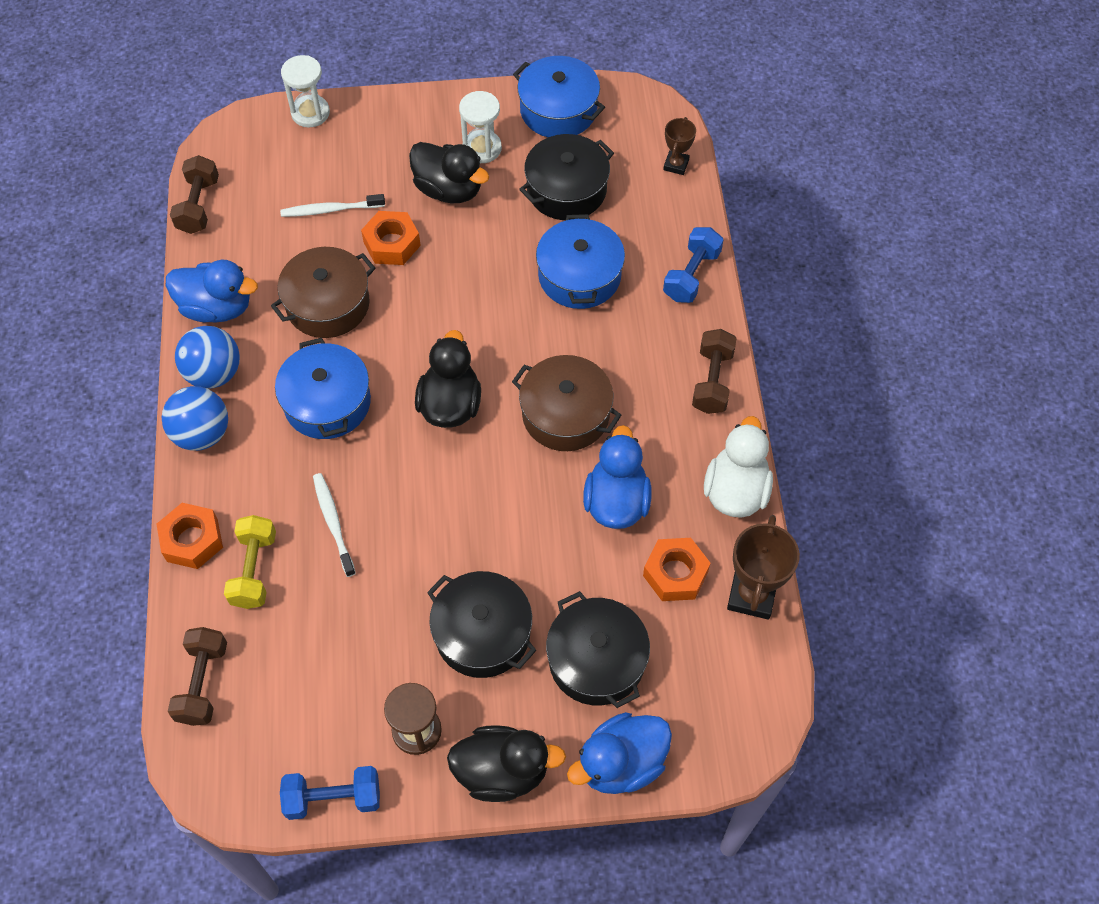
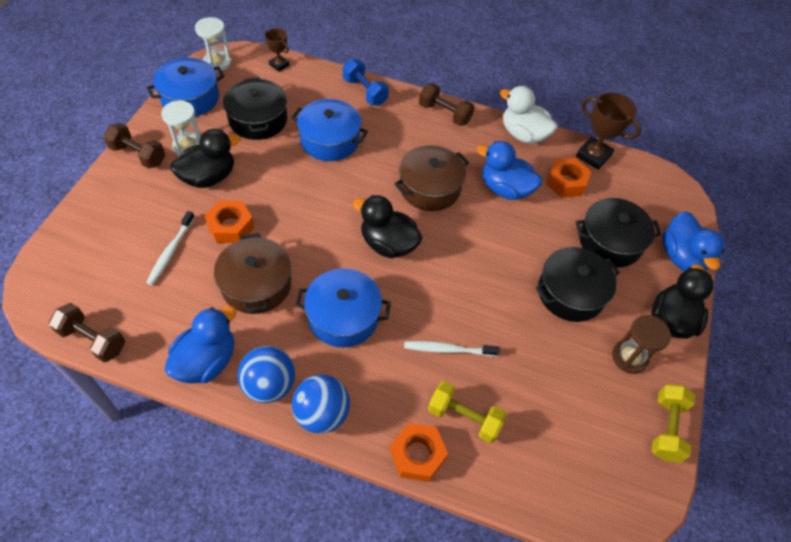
camera: 70 degrees left, 5 degrees down
brown dumbbell [168,627,227,726] -> brown dumbbell moved to [103,123,165,169]
blue dumbbell [280,766,380,820] -> yellow dumbbell [651,384,695,463]
white hourglass [281,55,330,127] -> white hourglass moved to [195,17,231,72]

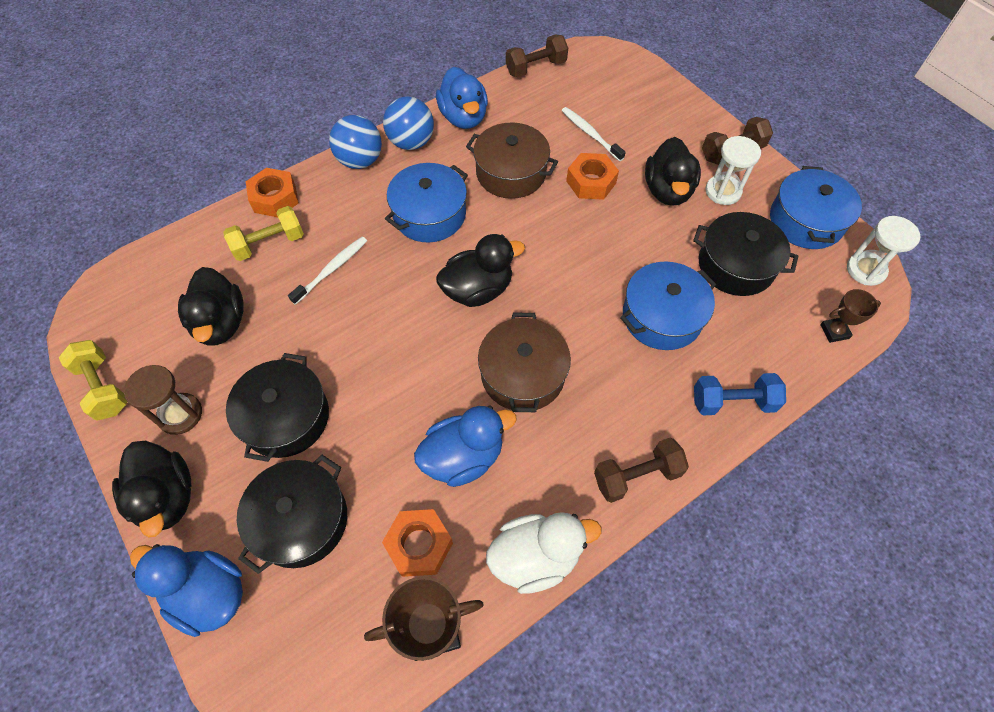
camera: 130 degrees right, 5 degrees up
none -> black duck [178,267,244,346]

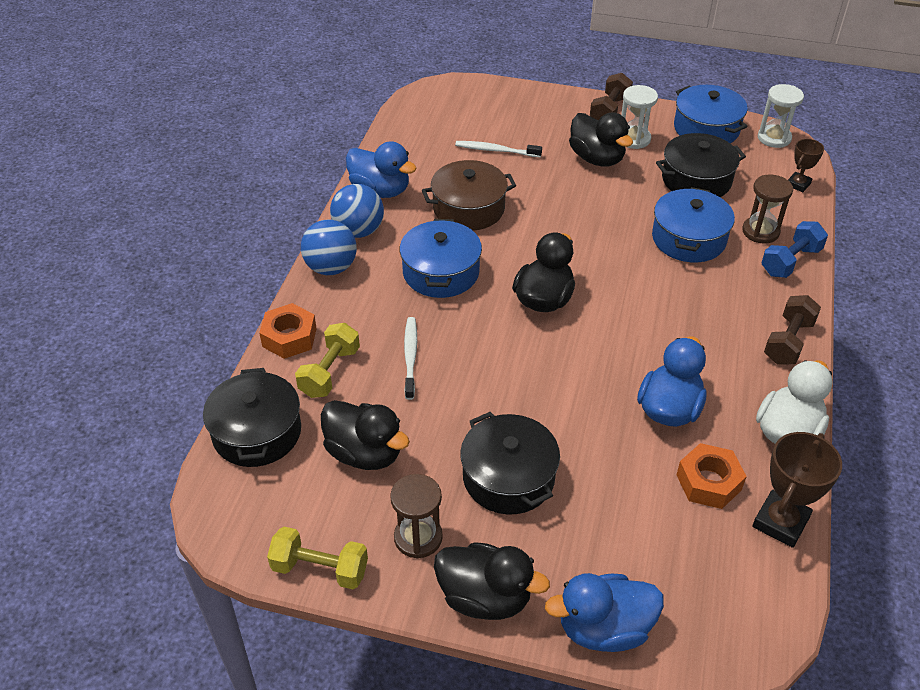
camera: 40 degrees left, 15 degrees down
black pot [237,455,347,574] -> black pot moved to [203,368,301,467]
brown pot [478,313,571,412] -> none
brown dumbbell [506,34,568,77] -> none
orange nut [566,153,619,200] -> none
none -> brown hourglass [742,175,793,244]

